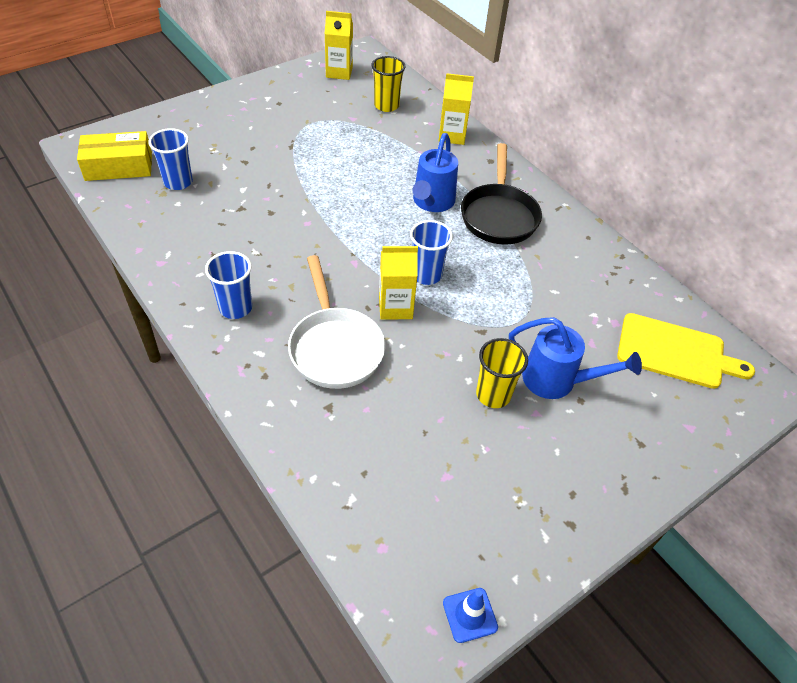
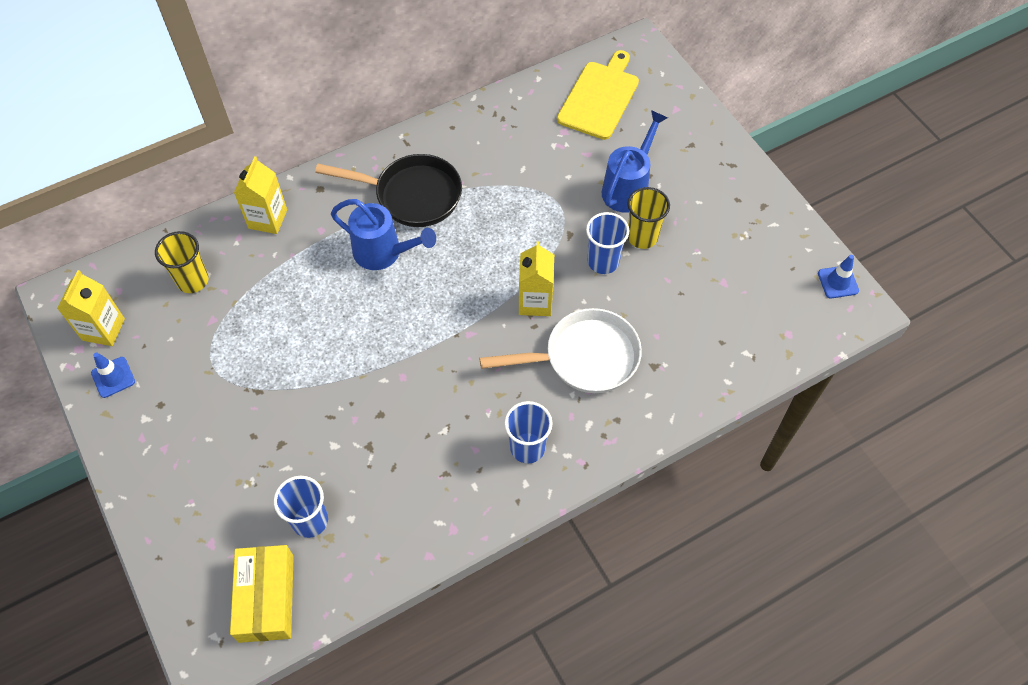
camera: 80 degrees left, 10 degrees up
blue cup [410,220,453,285] -> blue cup moved to [586,212,629,274]
none -> blue traffic cone [91,352,135,398]

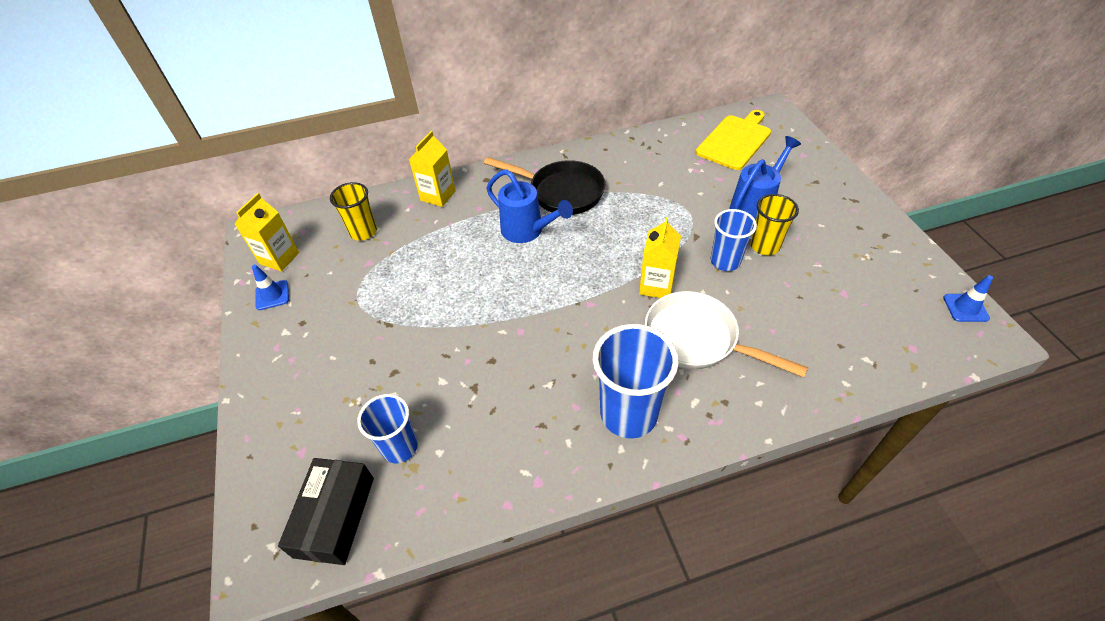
camera: 15 degrees right, 10 degrees down
yellow box [230,545,294,643] -> black box [278,458,374,565]
white pan [480,308,642,393] -> white pan turned 150 degrees counterclockwise [645,291,808,377]
blue cup [504,401,552,464] -> blue cup [593,324,679,439], size x1.60

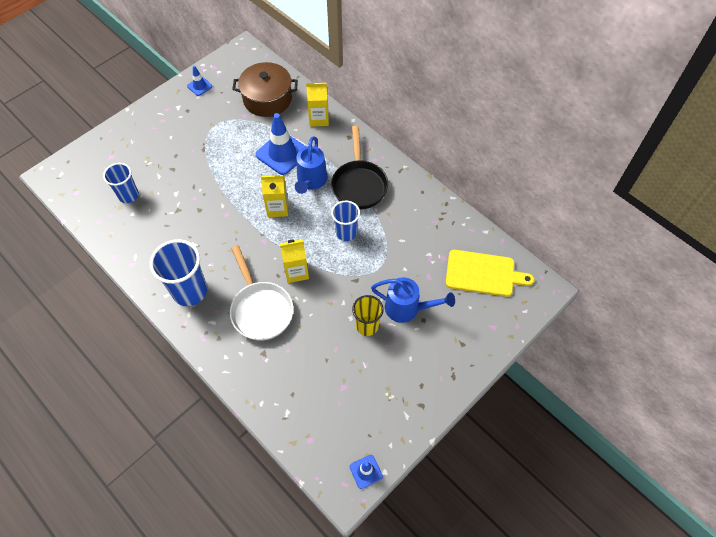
camera: 60 degrees right, 10 degrees up
yellow carton [235,193,299,272] -> yellow carton moved to [261,175,288,217]
black box [278,458,374,565] -> none
yellow cup [330,182,377,240] -> brown pot [232,62,298,117]
white pan [645,291,808,377] -> white pan turned 150 degrees clockwise [230,245,293,341]
blue cup [711,209,757,271] -> blue cup moved to [331,201,360,241]
none -> blue traffic cone [256,113,306,175]

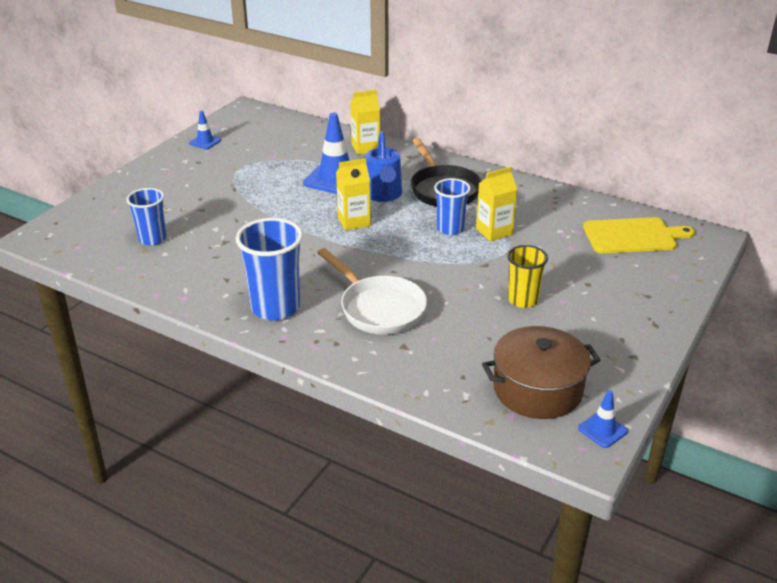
camera: 15 degrees left, 25 degrees down
brown pot [232,62,298,117] -> brown pot moved to [482,326,600,419]
yellow carton [280,239,309,283] -> yellow carton moved to [476,167,518,241]
blue watering can [371,277,455,323] -> none

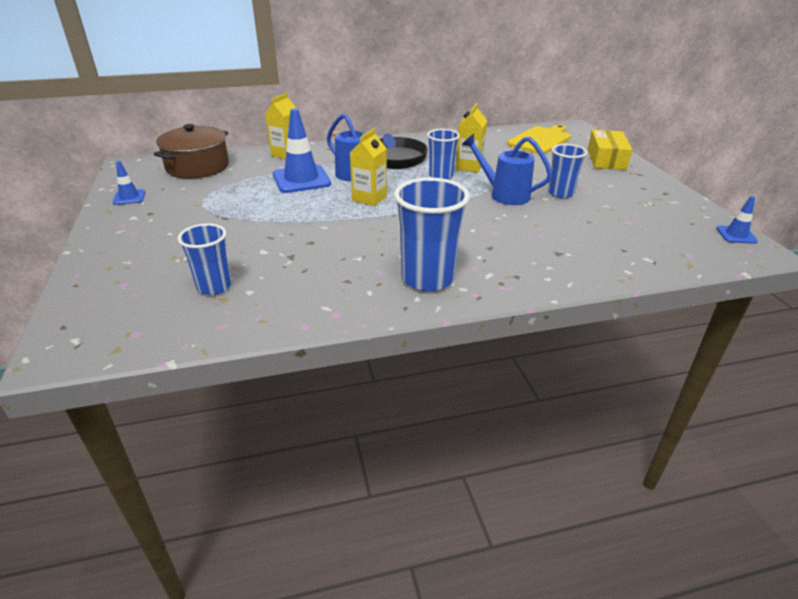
camera: 45 degrees left, 0 degrees up
white pan [317,248,427,335] -> none
brown pot [482,326,600,419] -> brown pot moved to [154,124,229,179]
yellow cup [507,245,548,308] -> blue cup [548,144,587,198]
none -> blue watering can [462,134,552,205]
none -> yellow box [588,130,632,170]

